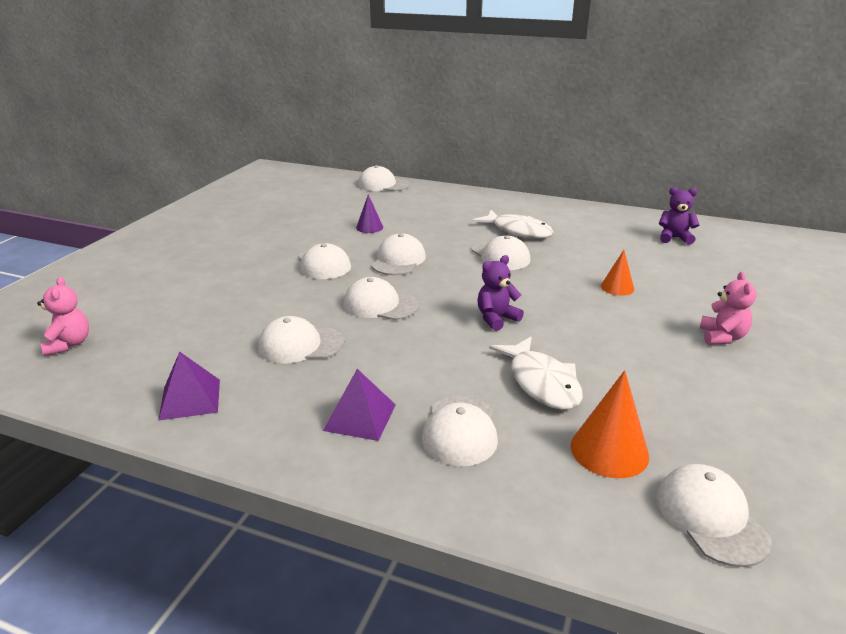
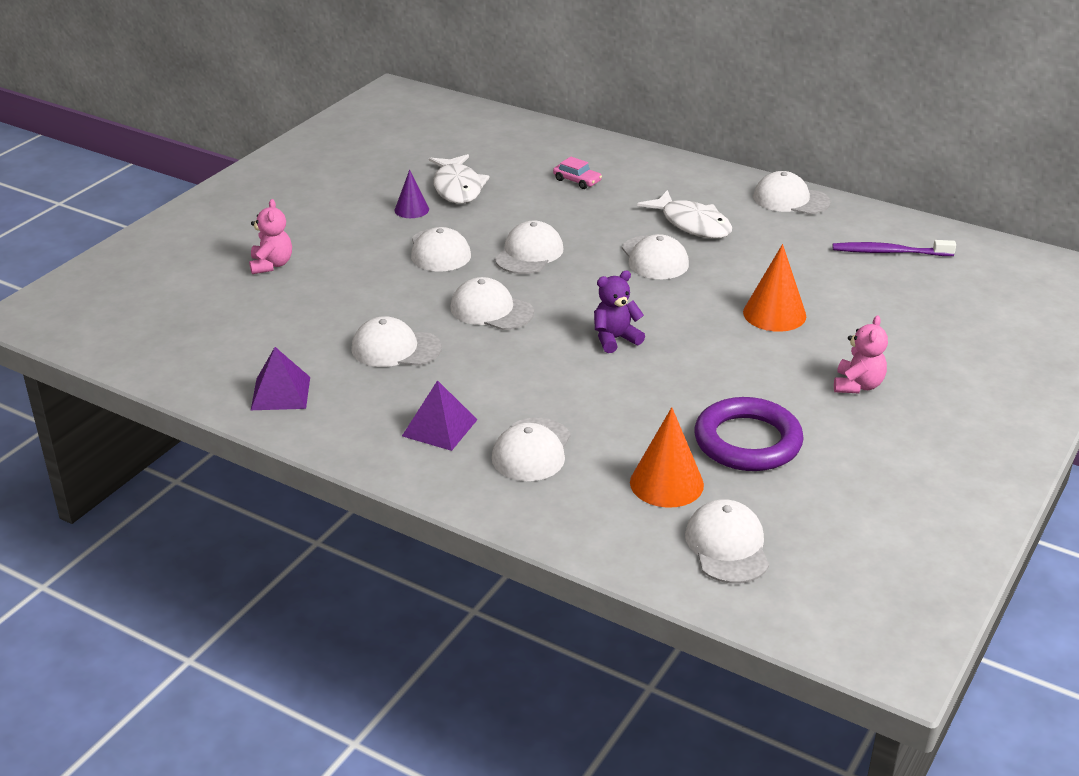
camera: 10 degrees right, 5 degrees up
pink teddy bear [37,277,89,356] -> pink teddy bear moved to [249,199,292,274]
purple cone [356,194,383,233] -> purple cone moved to [395,170,429,218]
white cap [358,165,410,191] -> white cap moved to [753,171,831,215]
white fish [489,337,583,410] -> white fish moved to [429,154,490,204]
orange cone [601,250,634,296] -> orange cone [743,244,806,332], size x1.61
purple teddy bear [658,187,699,245] -> purple toothbrush [833,240,956,256]
none -> pink car [553,157,602,189]
none -> purple ring [694,397,804,471]

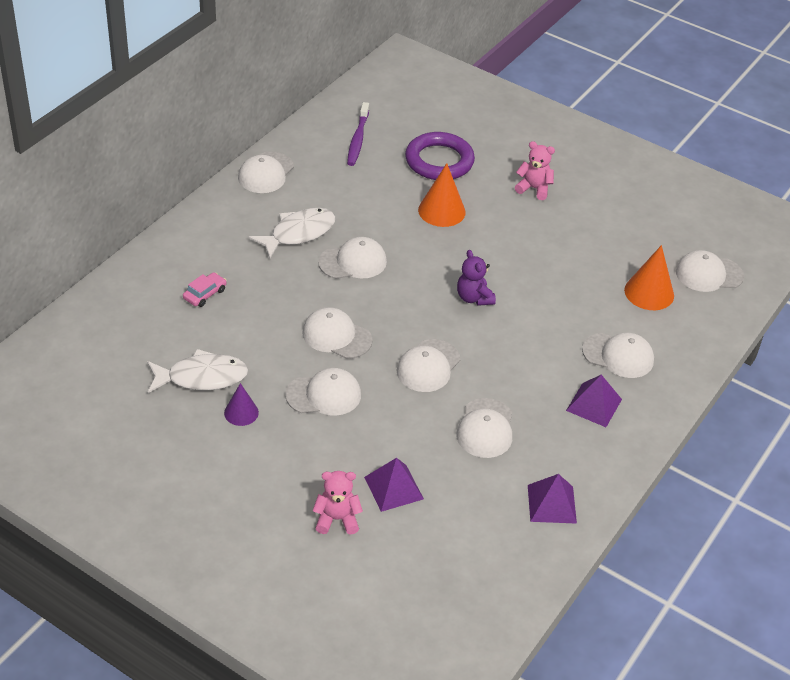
camera: 90 degrees left, 10 degrees up
purple ring [694,397,804,471] -> purple ring moved to [405,132,475,180]
none -> purple pyramid [364,458,424,512]

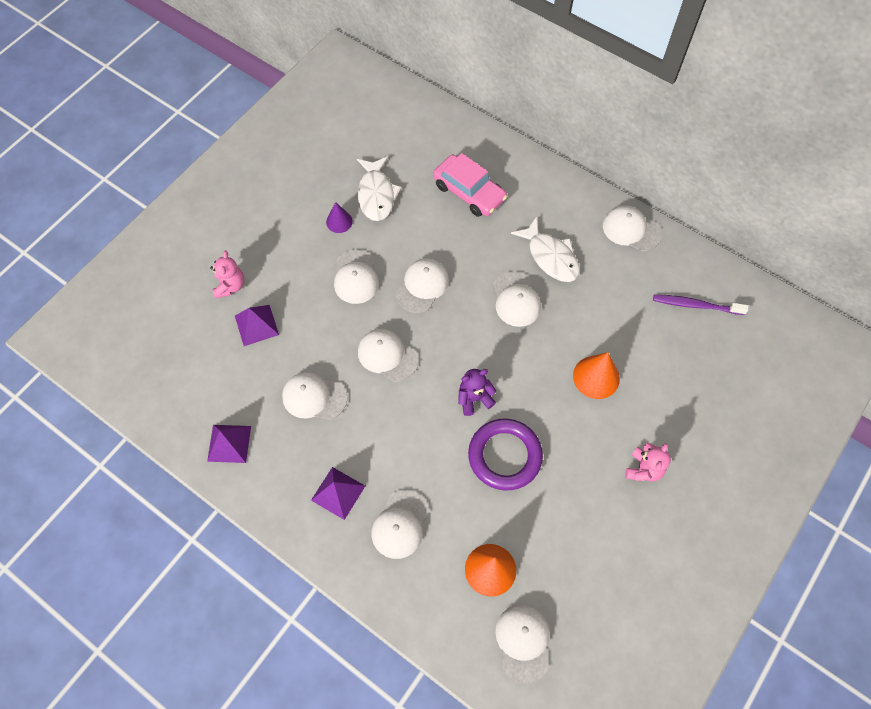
camera: 95 degrees right, 20 degrees up
pink car [183,272,227,307] -> pink car [433,153,507,217], size x1.99
purple ring [405,132,475,180] -> purple ring moved to [468,418,543,490]

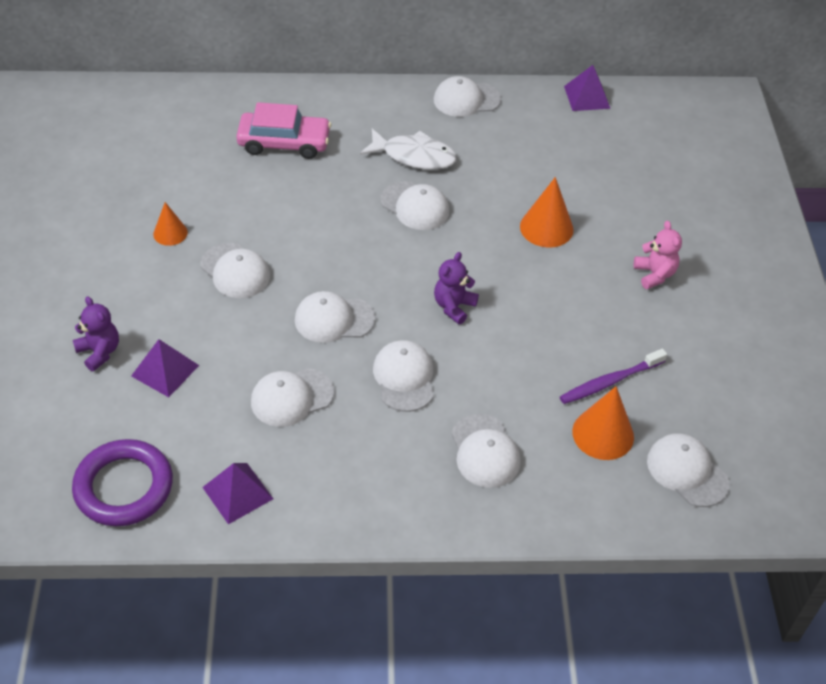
camera: 40 degrees left, 15 degrees down
pink teddy bear [210,251,244,299] -> purple teddy bear [73,296,119,371]
purple pyramid [311,467,365,520] -> purple pyramid moved to [564,65,610,111]
purple cone [326,202,353,233] -> orange cone [153,202,188,246]
white fish [357,156,401,221] -> none
white cap [396,258,449,313] -> white cap moved to [373,340,434,412]
purple ring [468,418,543,490] -> purple ring moved to [72,439,173,526]
purple toothbrush [653,294,748,315] -> purple toothbrush moved to [560,349,667,404]

